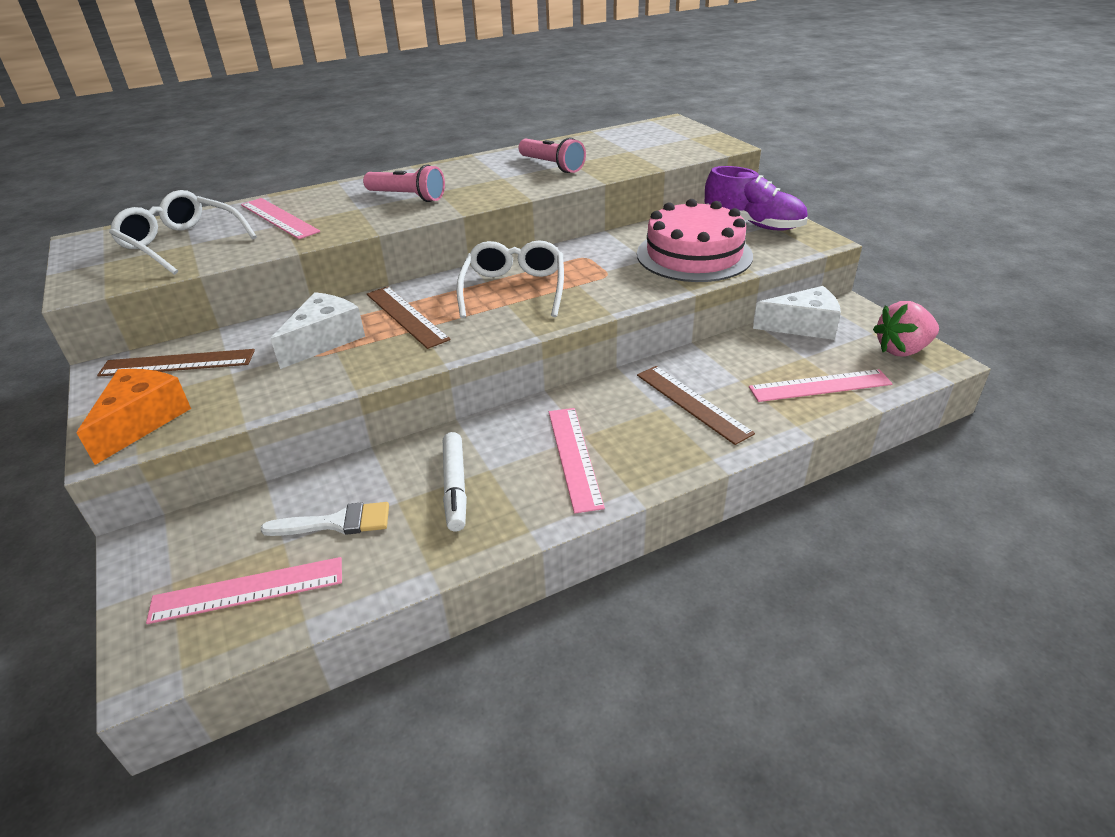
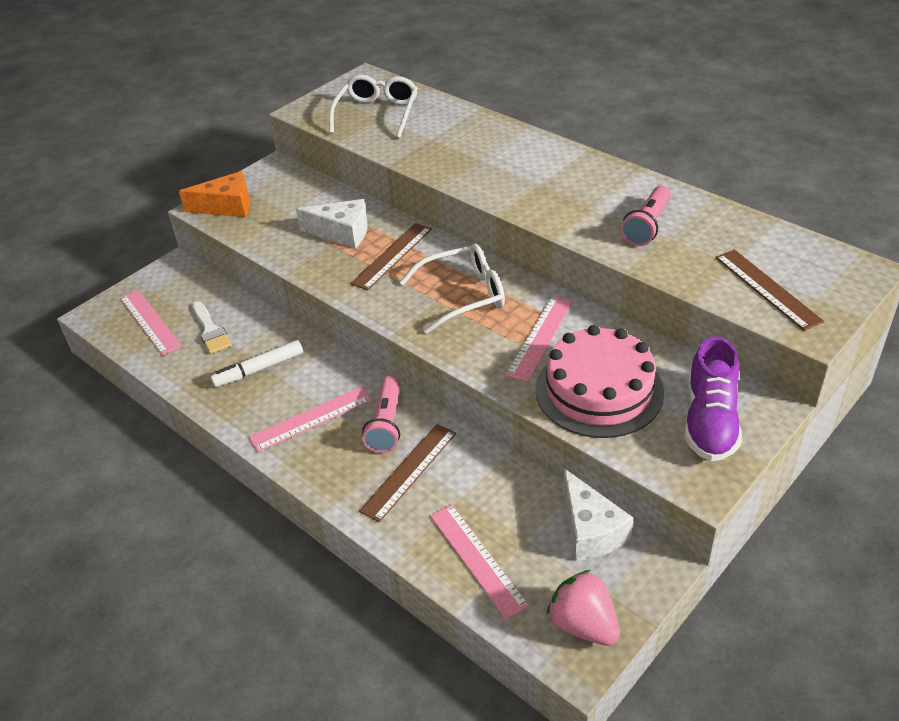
camera: 70 degrees right, 5 degrees up
brown ruler [97,349,255,377] -> brown ruler moved to [716,250,824,331]
pink ruler [241,198,320,239] -> pink ruler moved to [506,296,573,382]
pink flashlight [363,164,445,202] -> pink flashlight moved to [362,376,400,453]

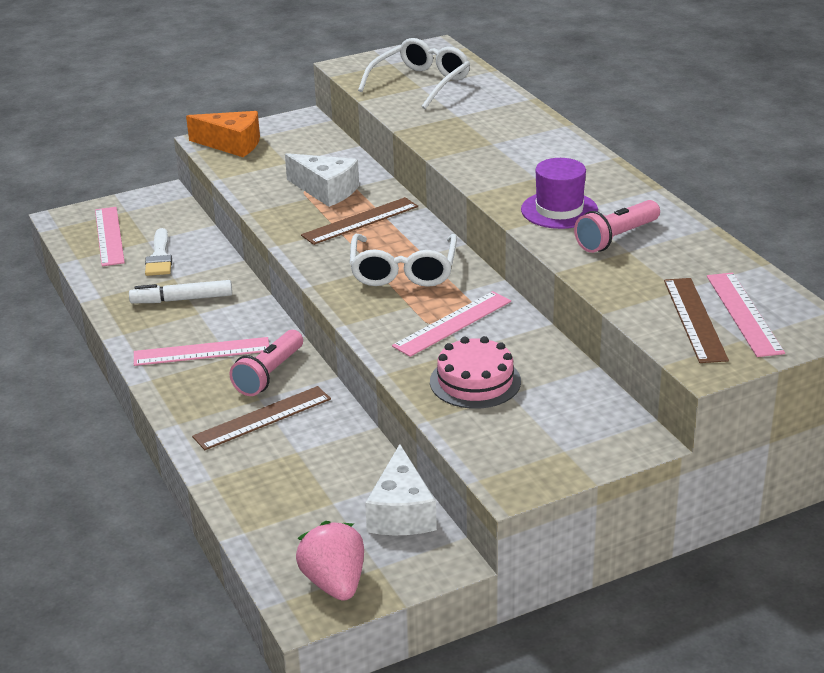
camera: 20 degrees right, 10 degrees down
white glasses [400,244,505,334] -> white glasses turned 90 degrees clockwise [350,234,457,287]
pink ruler [430,504,529,620] -> pink ruler moved to [707,273,785,357]
pink cake [536,325,664,438] -> pink cake [430,336,521,409], size x0.64
purple shoe [685,336,742,461] -> none
none -> purple hat [521,158,598,229]

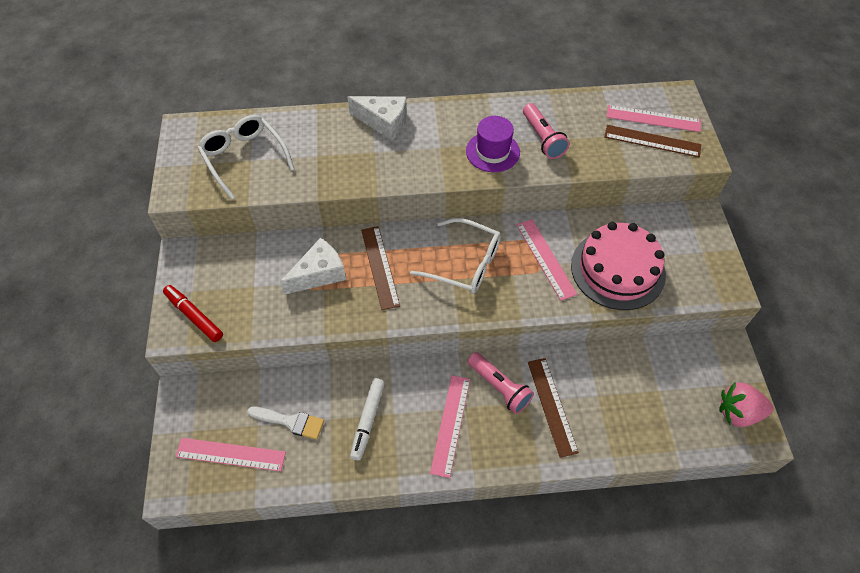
camera: 70 degrees left, 25 degrees up
orange cheese [186,111,260,157] -> red marker [163,285,223,342]
white cheese [365,444,437,535] -> white cheese moved to [347,96,407,140]
pink cake [430,336,521,409] -> pink cake [571,222,666,310], size x1.55

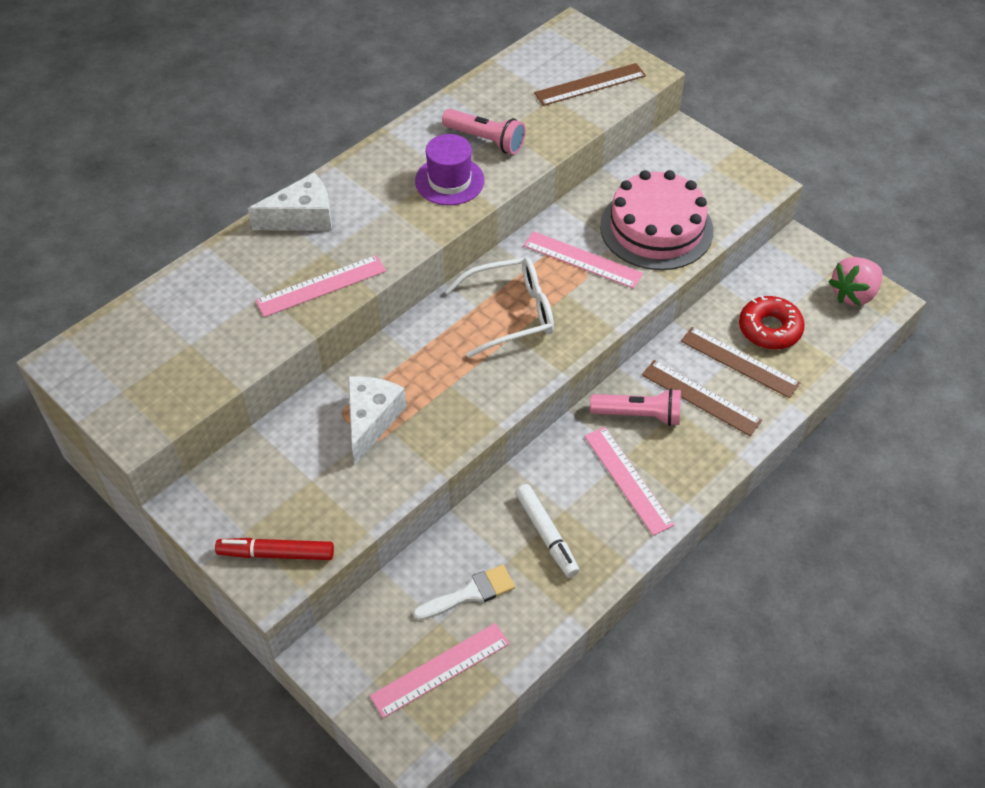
camera: 40 degrees left, 5 degrees down
white glasses [198,115,295,200] -> none
brown ruler [361,226,400,310] -> brown ruler moved to [681,327,801,398]
pink ruler [607,105,701,132] -> pink ruler moved to [255,255,386,317]
none -> red donut [739,296,805,350]

